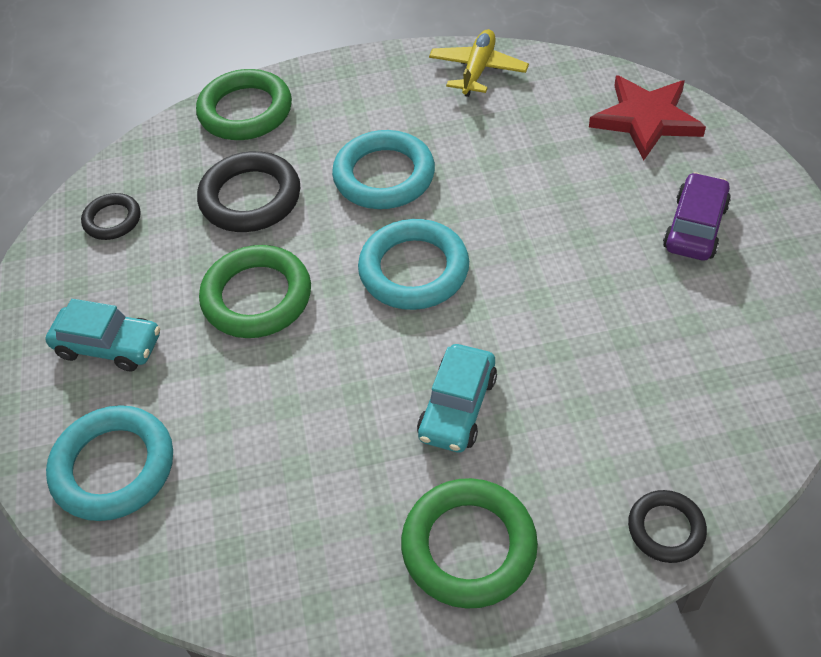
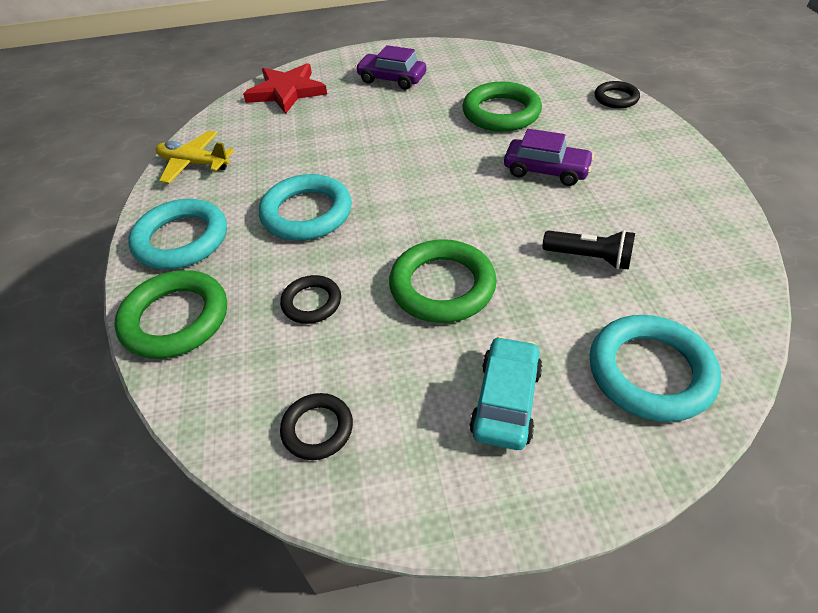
camera: 90 degrees left, 5 degrees down
black ring [197,151,300,232] -> black ring [280,275,341,324], size x0.57
turquoise ring [358,219,469,310] -> turquoise ring moved to [128,199,227,269]
green ring [401,478,538,609] -> green ring moved to [462,82,542,132]
turquoise car [417,344,497,452] -> purple car [504,129,594,186]
none -> black flashlight [543,230,635,270]

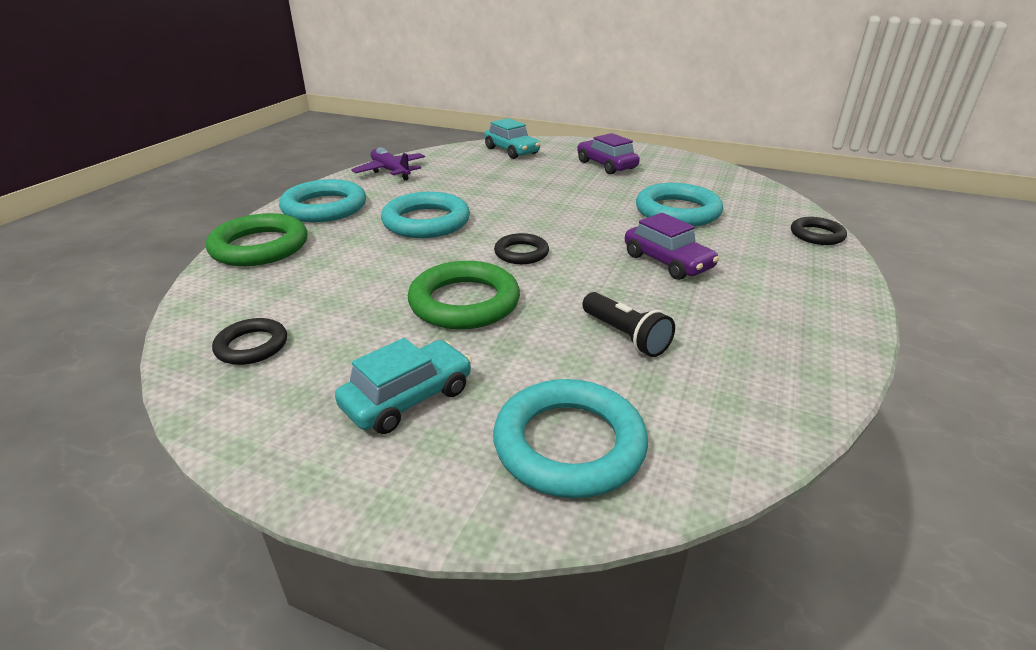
camera: 30 degrees right, 15 degrees down
yellow plane [156,131,234,184] -> purple plane [351,147,425,180]
red star [243,63,327,114] -> turquoise car [484,118,540,159]
black ring [280,275,341,324] -> black ring moved to [494,233,549,264]
green ring [462,82,542,132] -> turquoise ring [636,183,723,226]

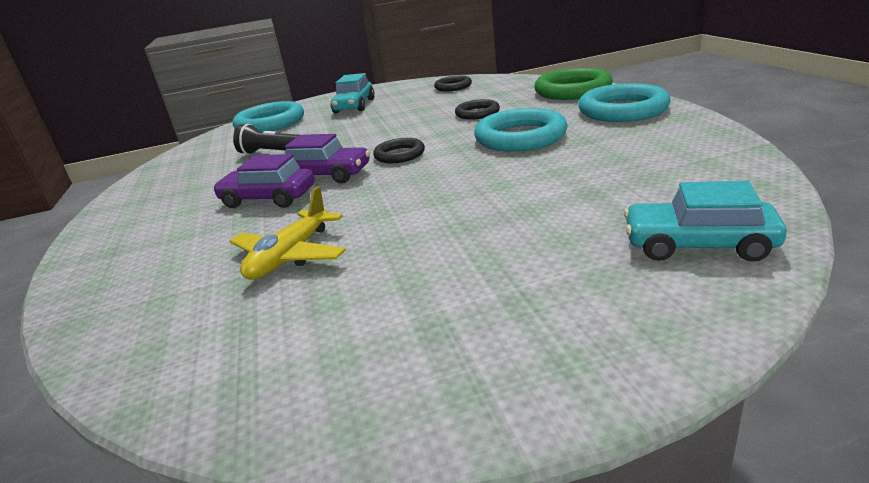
camera: 145 degrees right, 5 degrees down
purple plane [351,147,425,180] -> none
green ring [408,261,520,329] -> none
purple car [577,133,640,174] -> purple car moved to [285,134,370,183]
turquoise ring [636,183,723,226] -> yellow plane [230,186,346,280]
black ring [791,217,847,245] -> black ring moved to [455,99,500,120]

